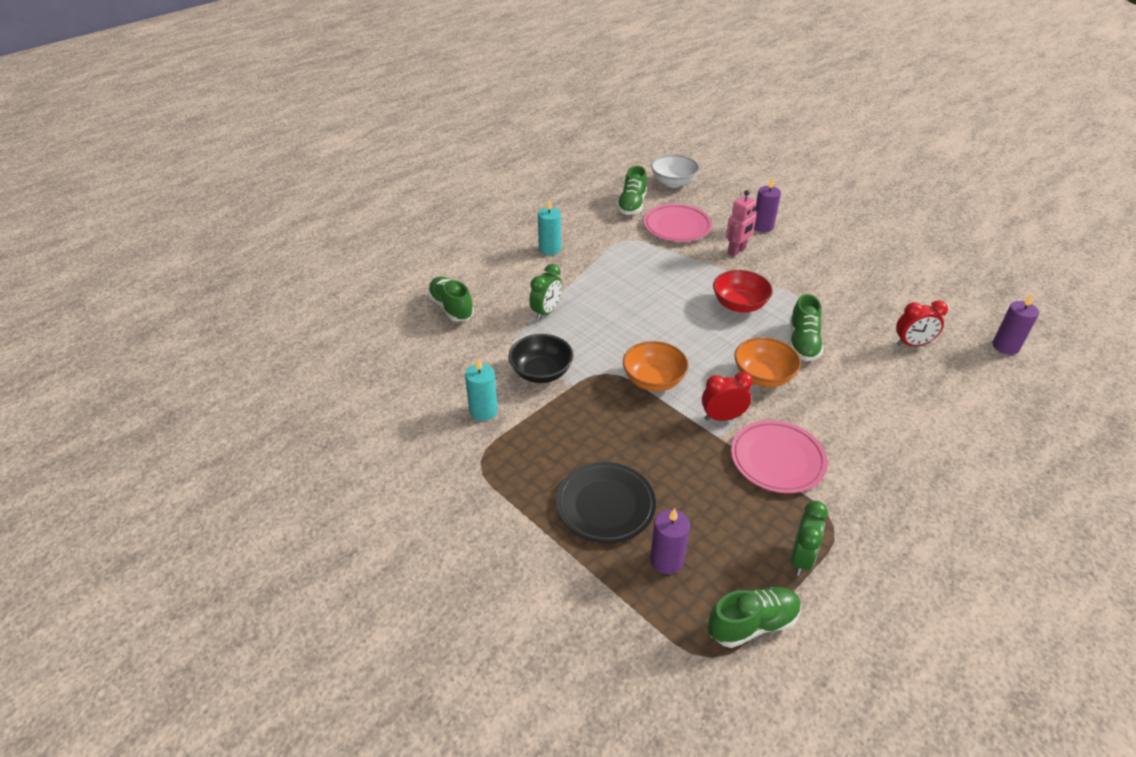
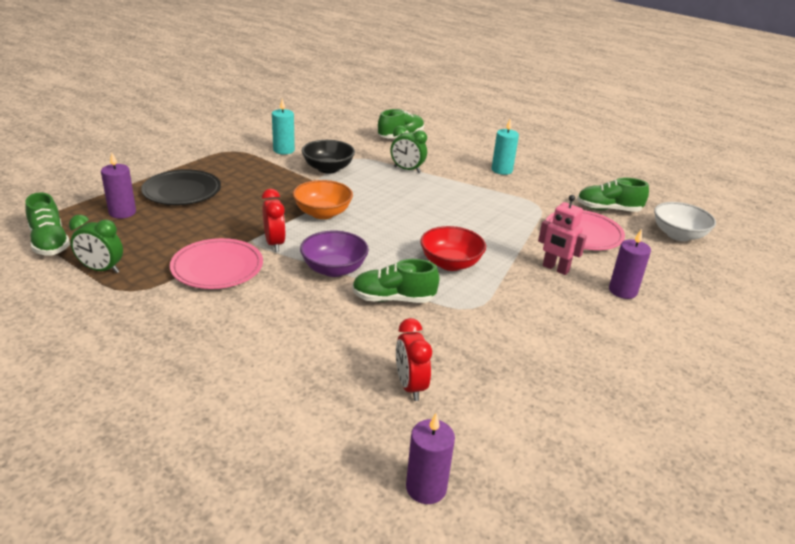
camera: 80 degrees right, 10 degrees down
orange bowl [734,337,801,387] -> purple bowl [300,231,369,277]

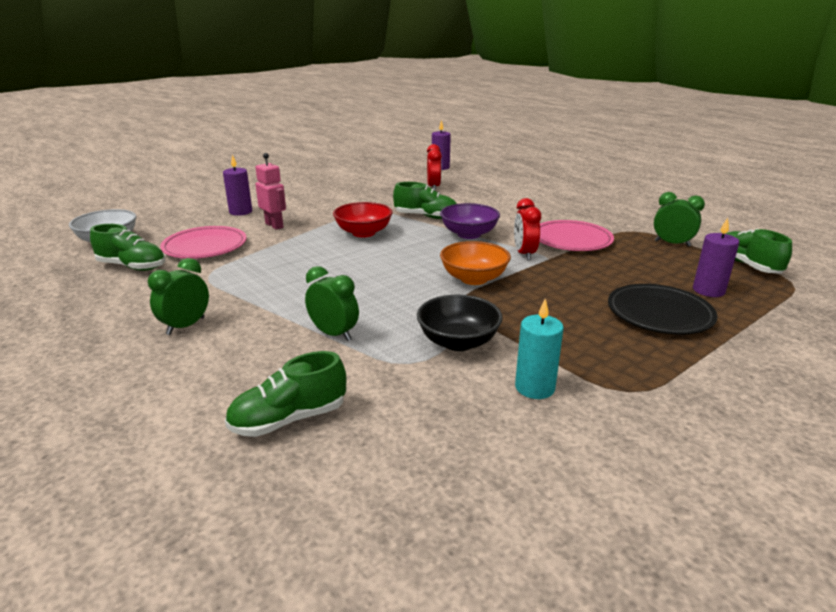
camera: 165 degrees left, 5 degrees down
turquoise candle [492,119,519,175] -> green clock [148,258,209,335]

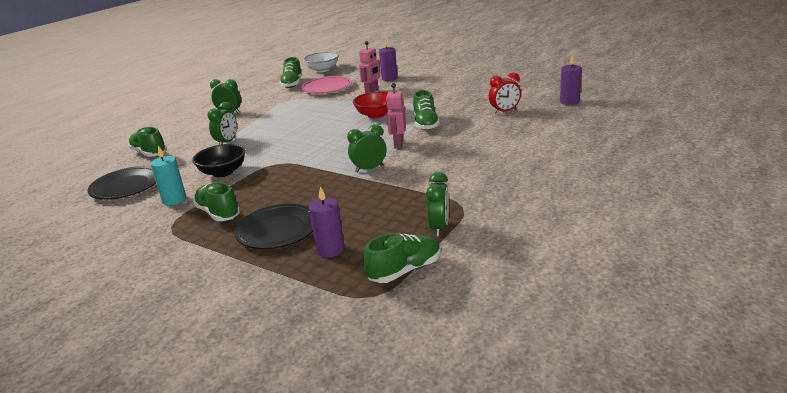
camera: 75 degrees right, 0 degrees up
purple bowl [440,203,500,239] -> pink robot [386,83,406,149]
orange bowl [440,241,511,285] -> none
red clock [514,198,541,260] -> green clock [347,124,386,173]
pink plate [540,220,614,251] -> none
none -> black plate [88,166,156,200]
none -> green shoe [193,182,240,221]

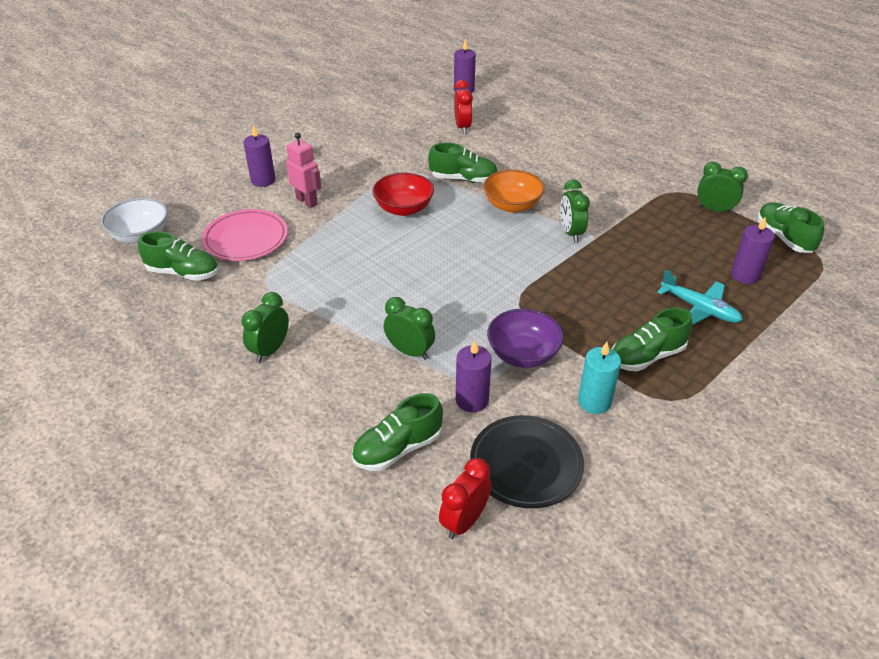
camera: 80 degrees left, 15 degrees up
black bowl [192,144,246,177] -> purple bowl [487,309,564,368]
black plate [234,204,313,249] -> turquoise plane [657,269,743,325]
pink robot [386,83,406,149] -> orange bowl [483,170,545,213]
none -> red clock [439,458,491,539]
none -> purple candle [456,340,492,412]

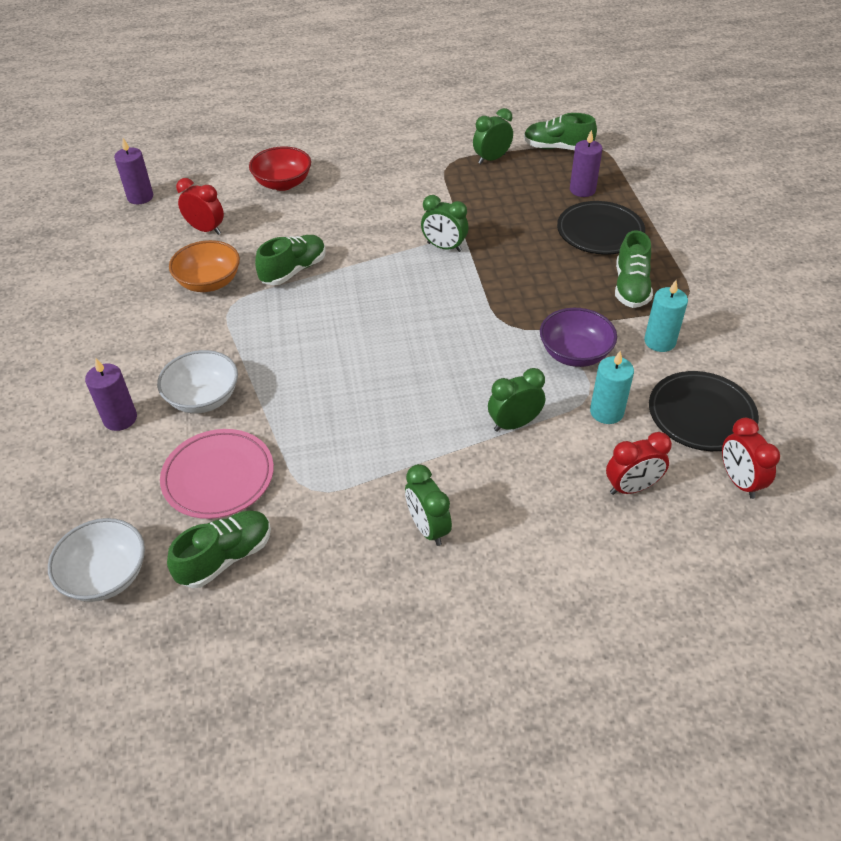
camera: 55 degrees left, 5 degrees up
pink robot [286,133,321,208] -> white bowl [157,350,238,413]
green shoe [352,393,443,471] -> red clock [606,432,672,495]
red bowl [372,173,434,216] -> red bowl moved to [249,146,311,191]
purple candle [456,340,492,412] -> turquoise candle [590,351,634,424]
orange bowl [483,170,545,213] -> orange bowl moved to [169,240,240,292]
turquoise plane [657,269,743,325] -> black plate [557,201,645,255]

